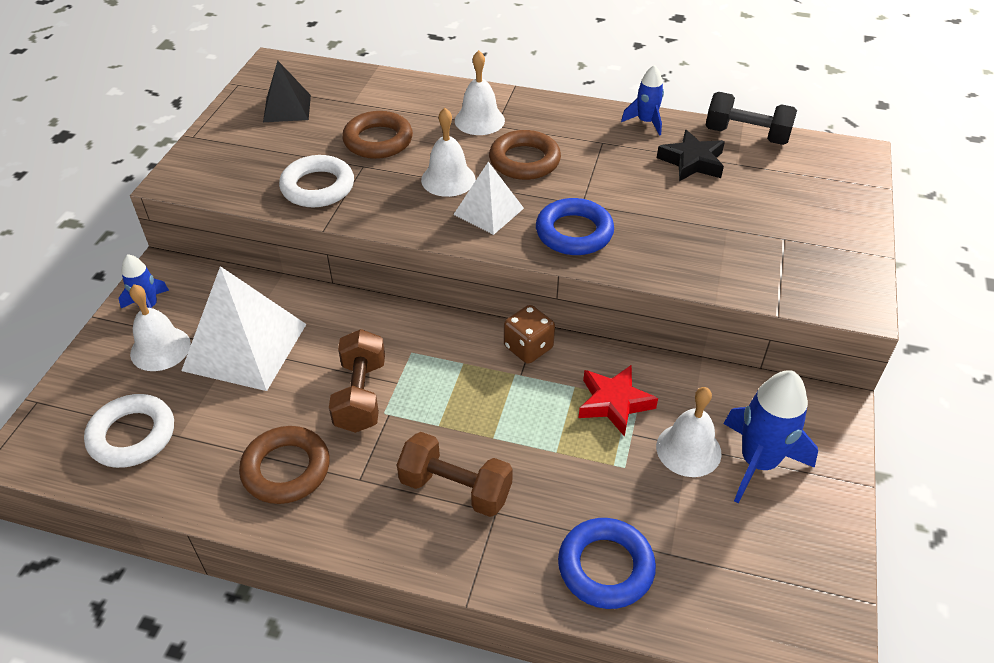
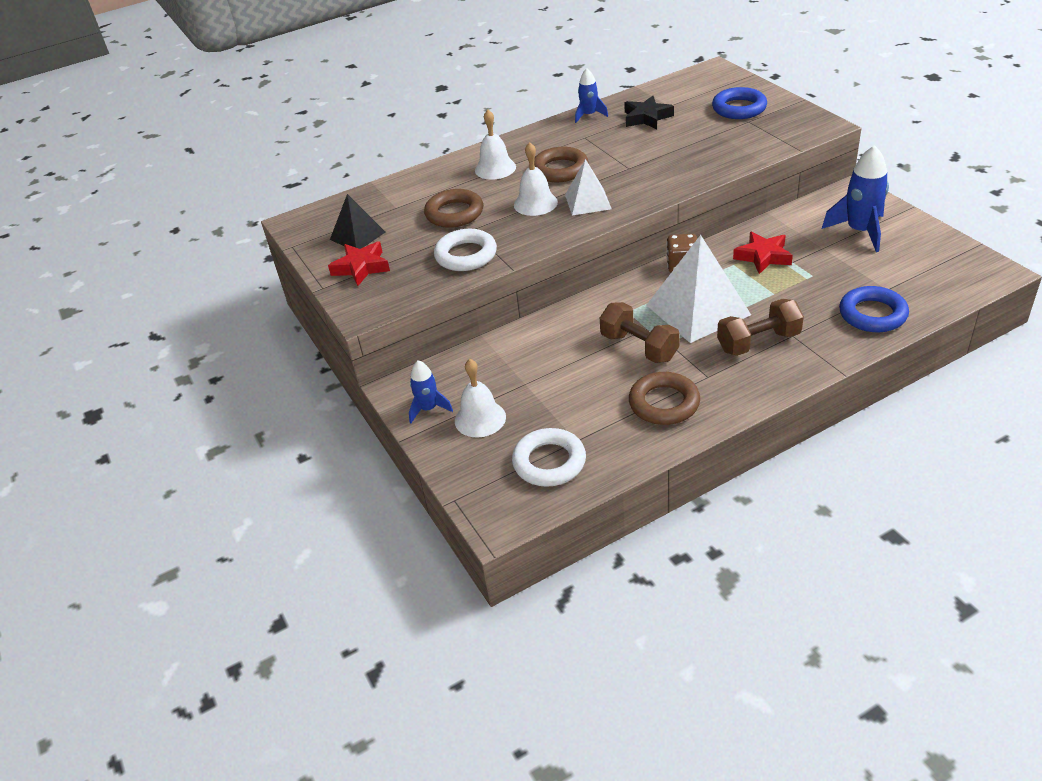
camera: 40 degrees left, 5 degrees down
white pyramid [181,266,306,391] -> white pyramid moved to [647,235,751,343]
blue ring [536,198,614,255] -> blue ring moved to [712,87,767,119]
white bell [656,387,722,477] -> none
black dumbbell [706,92,797,145] -> none
none -> red star [328,241,390,286]

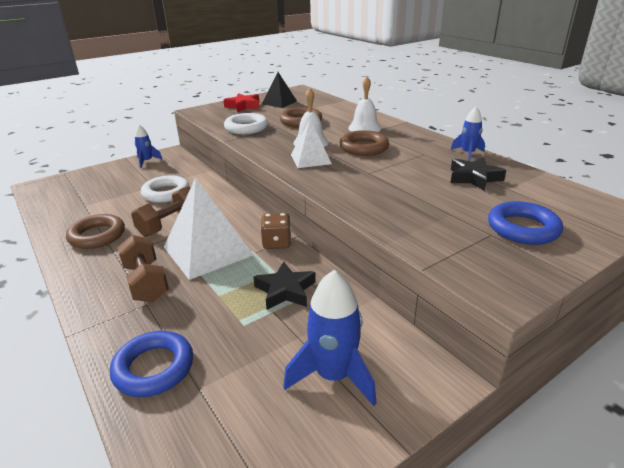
camera: 80 degrees right, 10 degrees down
white bell [455,359,506,437] -> none
white ring [512,428,586,487] -> white ring moved to [141,175,189,203]
red star [733,232,793,274] -> black star [253,261,316,310]

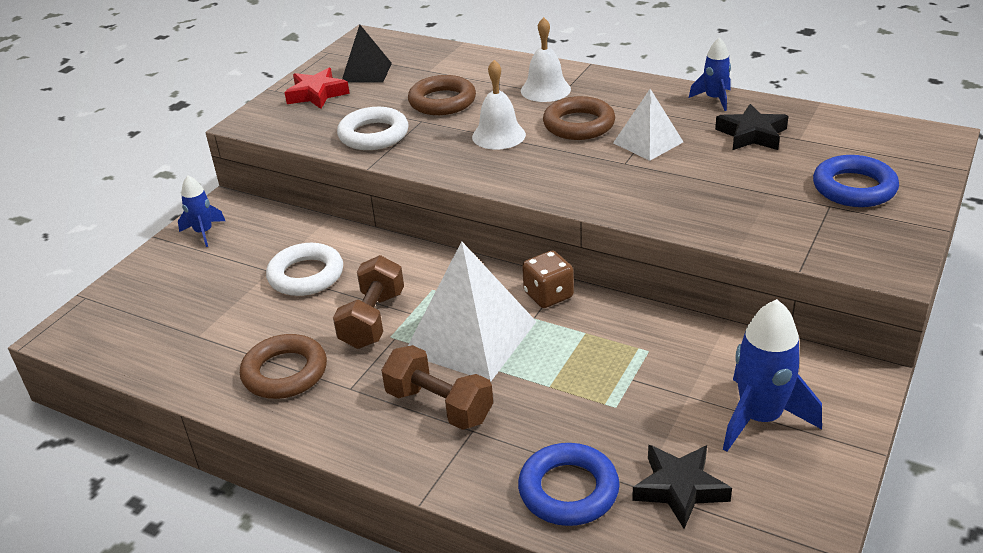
camera: 25 degrees left, 5 degrees up
black star [253,261,316,310] -> black star moved to [632,445,732,529]
white pyramid [291,120,332,168] -> white pyramid moved to [613,89,683,161]

